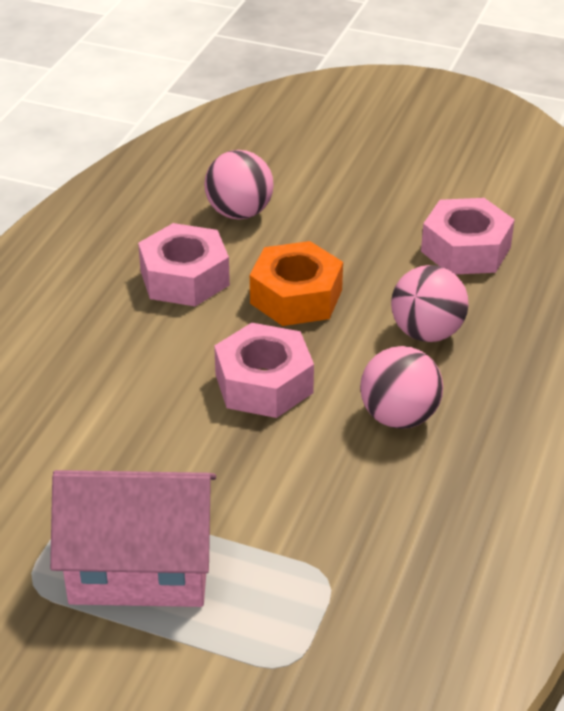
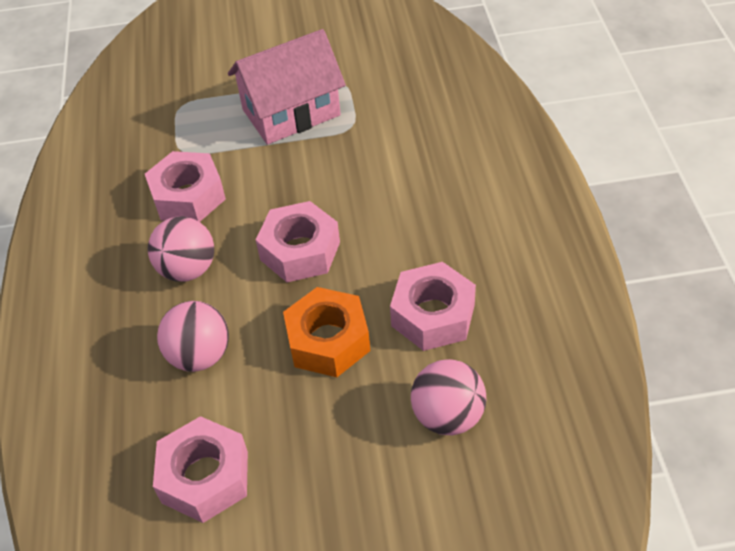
camera: 155 degrees right, 10 degrees up
none -> pink nut [145,151,226,222]

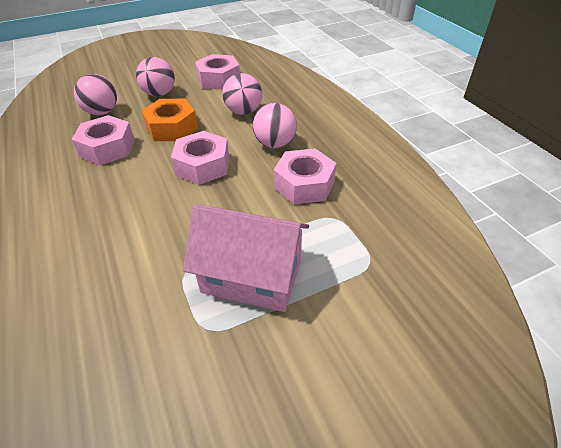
camera: 160 degrees right, 5 degrees down
pink house [228,29,346,145] -> pink house turned 60 degrees clockwise [183,204,309,312]
none -> pink ball [136,57,175,97]

